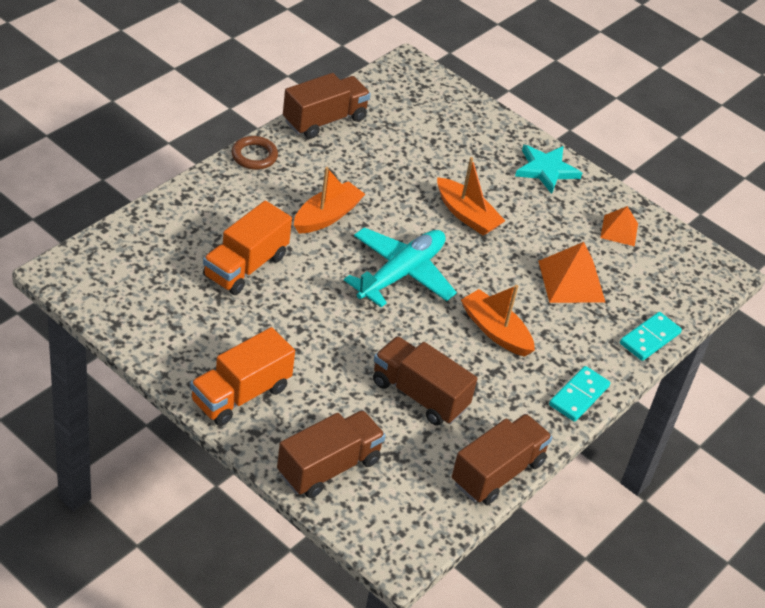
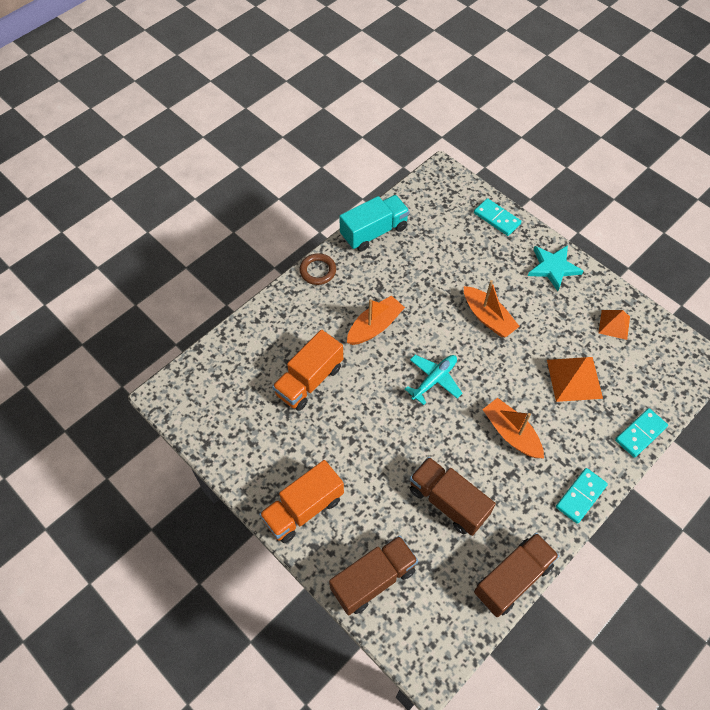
camera: 10 degrees right, 15 degrees up
brown truck [283,73,371,139] -> turquoise truck [339,195,410,251]
turquoise plane [344,228,457,307] -> turquoise plane [405,355,462,405], size x0.63
none -> turquoise domino [474,198,521,236]

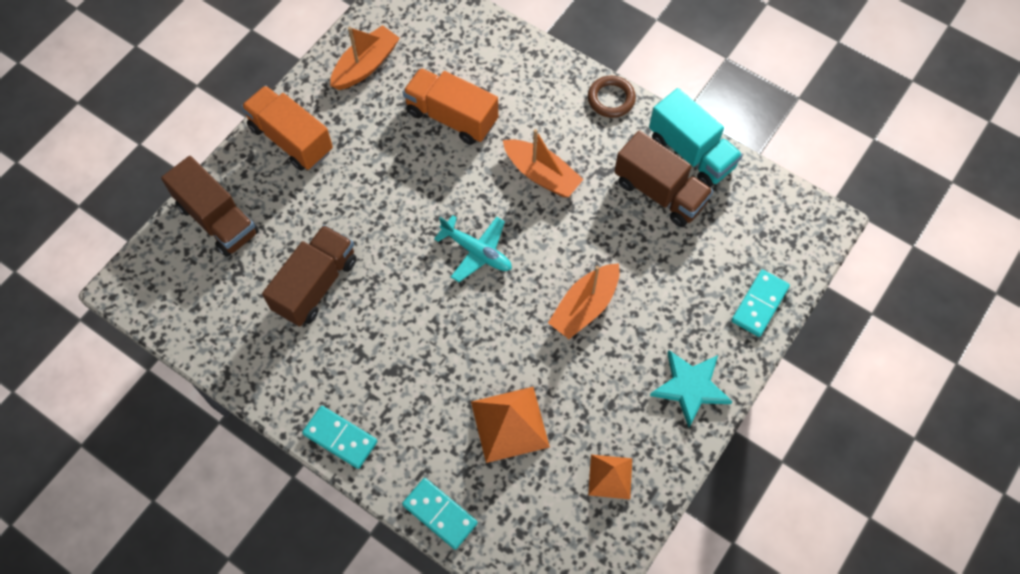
camera: 80 degrees right, 5 degrees up
brown truck [474,532,559,617] -> brown truck moved to [614,130,713,227]
orange boat [482,398,544,458] -> orange boat moved to [330,25,400,90]

